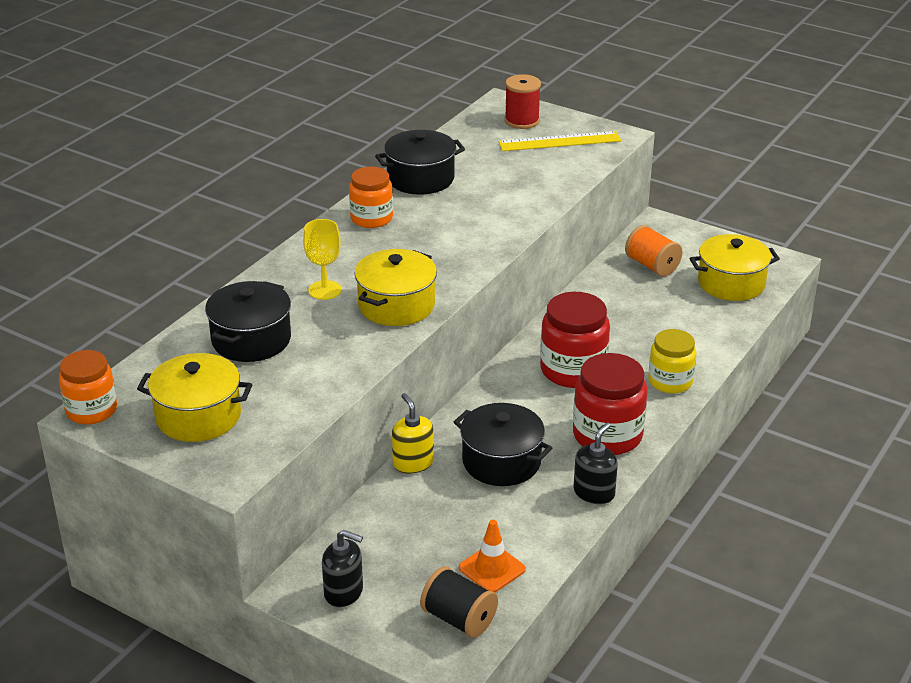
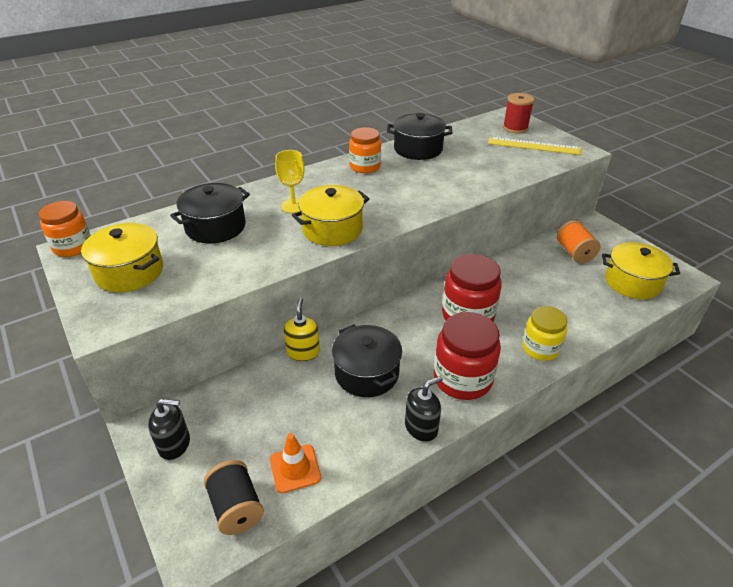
camera: 25 degrees right, 5 degrees up
black soap dispenser [322,530,363,607] -> black soap dispenser turned 45 degrees counterclockwise [148,399,190,460]

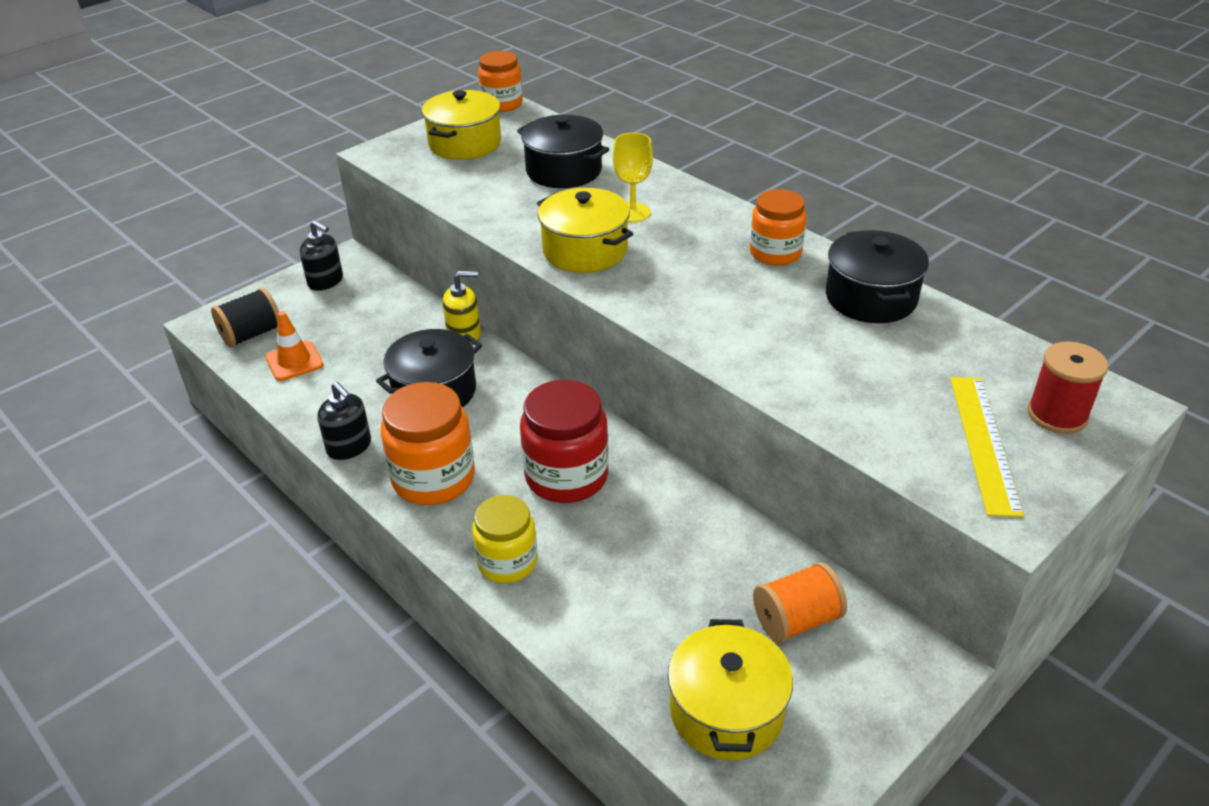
camera: 80 degrees right, 0 degrees up
black soap dispenser [148,399,190,460] -> black soap dispenser turned 45 degrees counterclockwise [300,220,343,291]
red jar [434,312,501,400] -> orange jar [381,382,475,505]

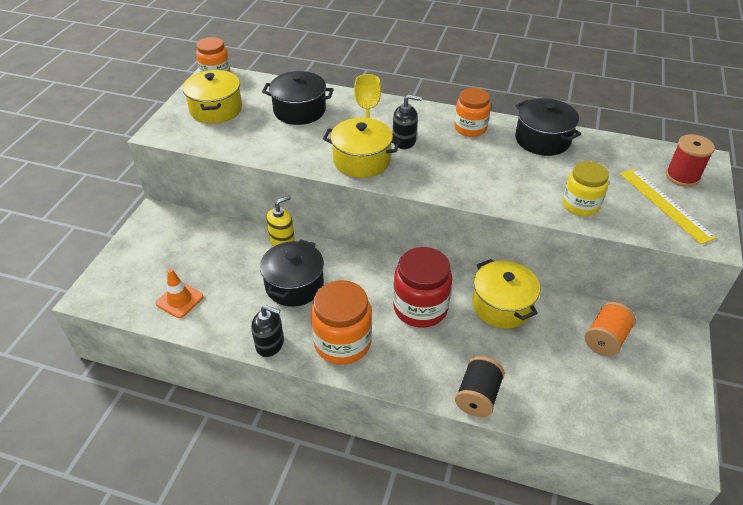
camera: 30 degrees left, 5 degrees up
black spool [211,288,279,348] -> black spool moved to [455,356,505,417]
black soap dispenser [300,220,343,291] -> black soap dispenser moved to [393,94,422,149]
yellow jar [472,495,537,583] -> yellow jar moved to [563,161,609,216]
yellow pot [668,619,793,761] -> yellow pot moved to [472,259,540,328]

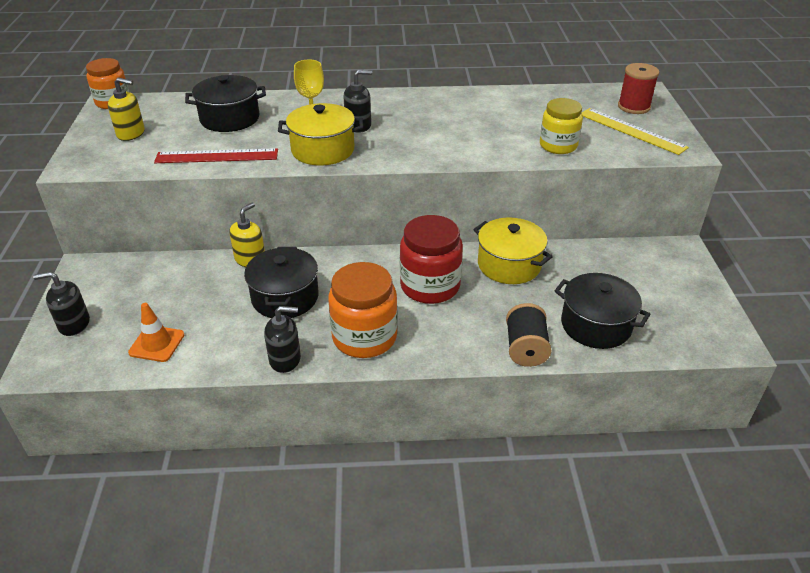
camera: 20 degrees left, 5 degrees down
yellow pot [183,70,242,124] -> yellow soap dispenser [108,77,145,141]
orange jar [455,88,491,137] -> none
black pot [515,98,581,156] -> black pot moved to [554,273,651,349]
orange spool [585,302,636,357] -> none
none -> black soap dispenser [33,272,90,336]
none -> red ruler [154,148,278,163]

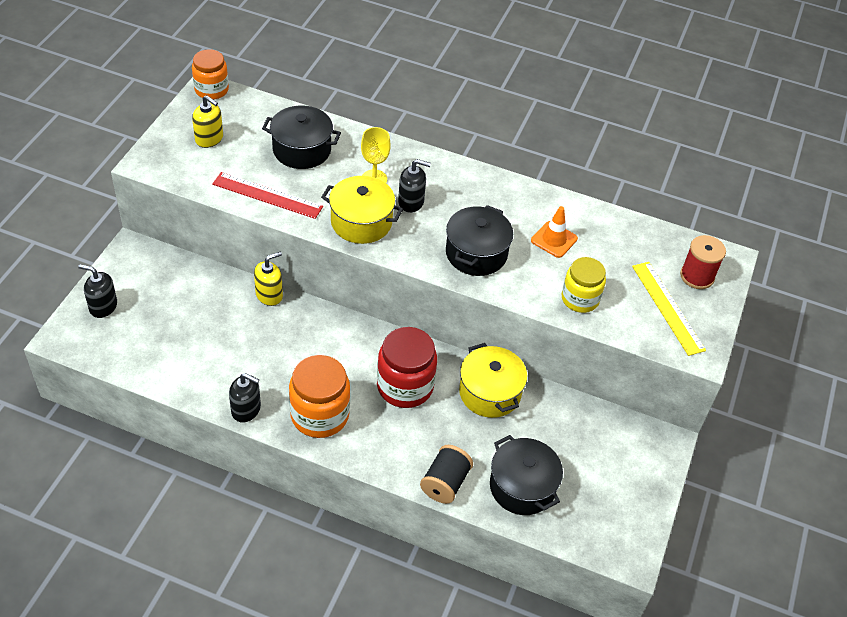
camera: 20 degrees right, 10 degrees up
orange traffic cone [128,303,184,362] -> orange traffic cone moved to [531,206,578,258]
black pot [244,247,319,318] -> black pot moved to [446,205,513,276]

